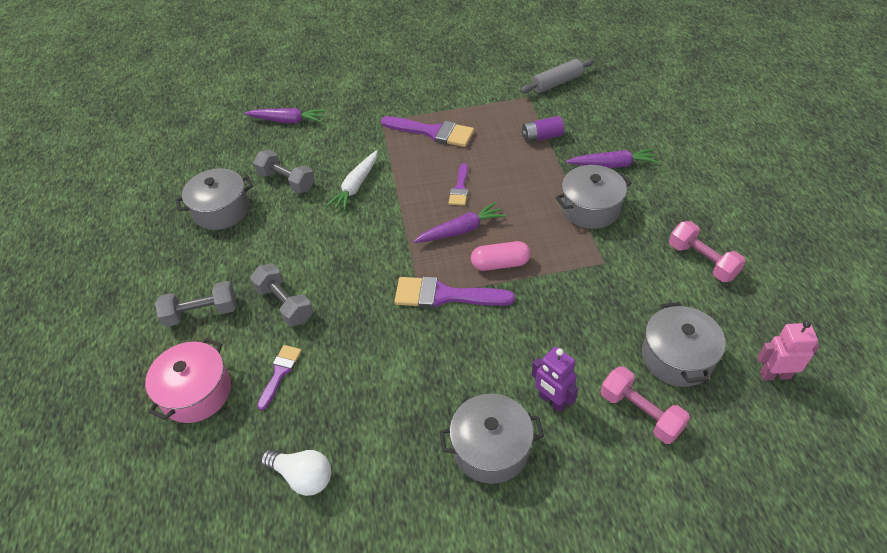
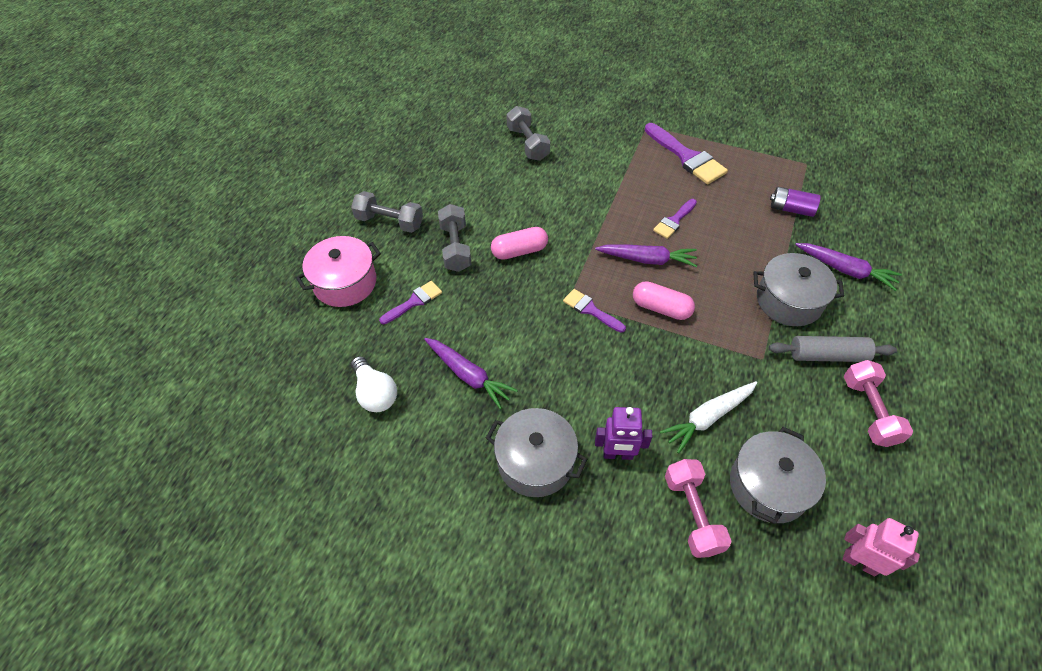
camera: 30 degrees right, 5 degrees up
grey pot [176,168,253,230] -> none
purple carrot [244,108,325,123] -> purple carrot moved to [424,338,518,409]
white carrot [326,150,377,212] -> white carrot moved to [660,381,757,453]
purple brush [394,276,515,308] -> purple brush [563,289,626,332], size x0.58
grey rolling pin [520,59,594,93] -> grey rolling pin moved to [769,336,897,362]
purple robot [532,347,578,412] -> purple robot turned 75 degrees counterclockwise [595,407,653,460]
none -> pink capsule [491,227,548,260]

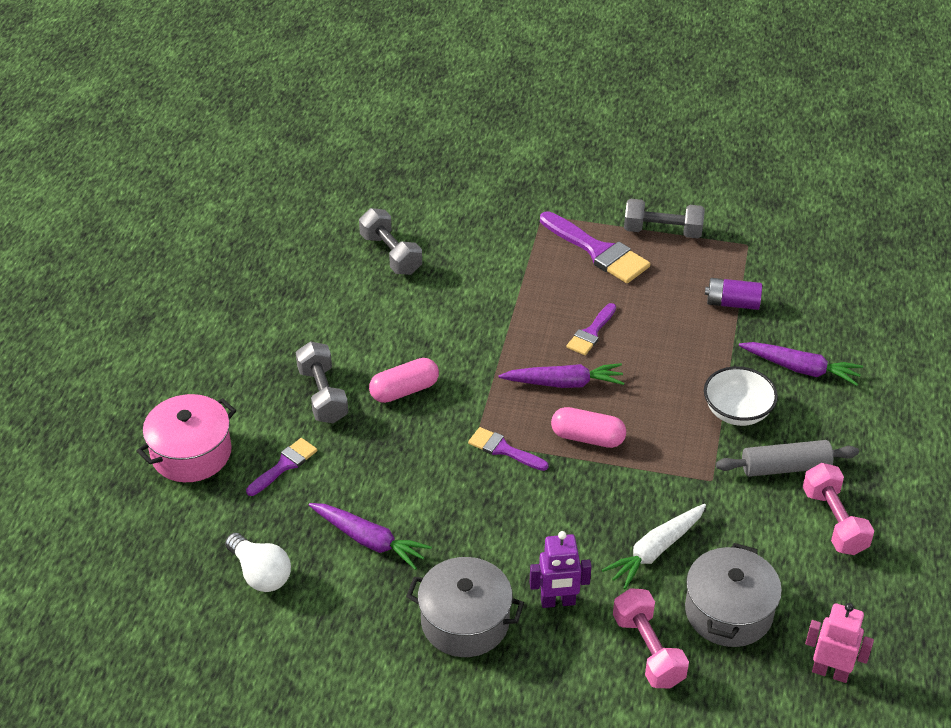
camera: 10 degrees left, 10 degrees down
grey dumbbell [351,191,423,233] -> grey dumbbell moved to [624,199,705,238]
grey pot [754,253,844,326] -> white bowl [704,366,778,426]

